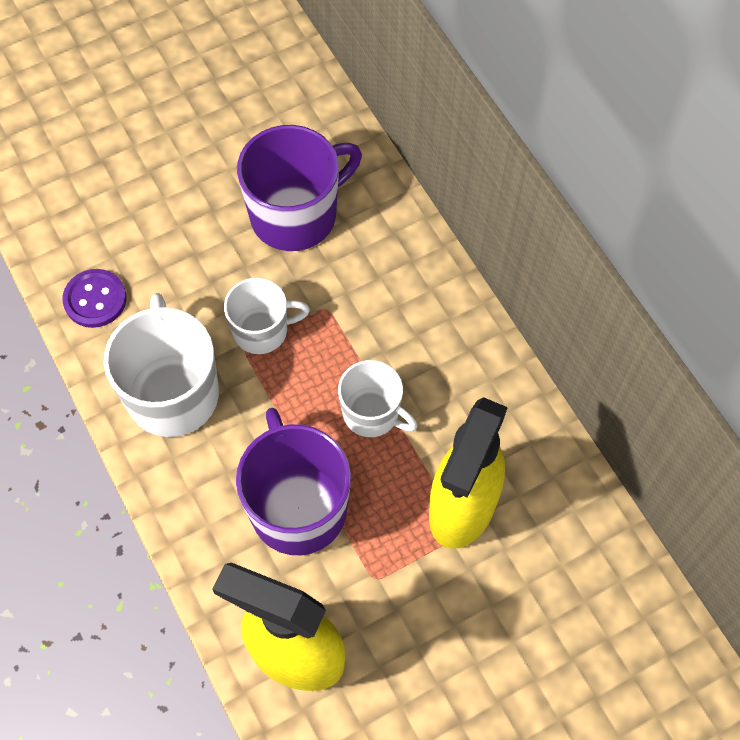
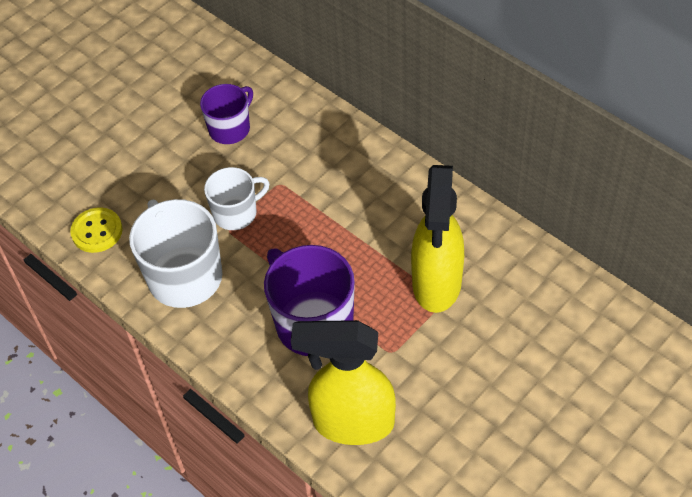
camera: 15 degrees left, 10 degrees down
purple button [63,269,127,328] -> yellow button [70,208,123,253]
purple mug [237,125,362,251] -> purple mug [200,84,253,144], size x0.61
white mug [338,360,418,437] -> none

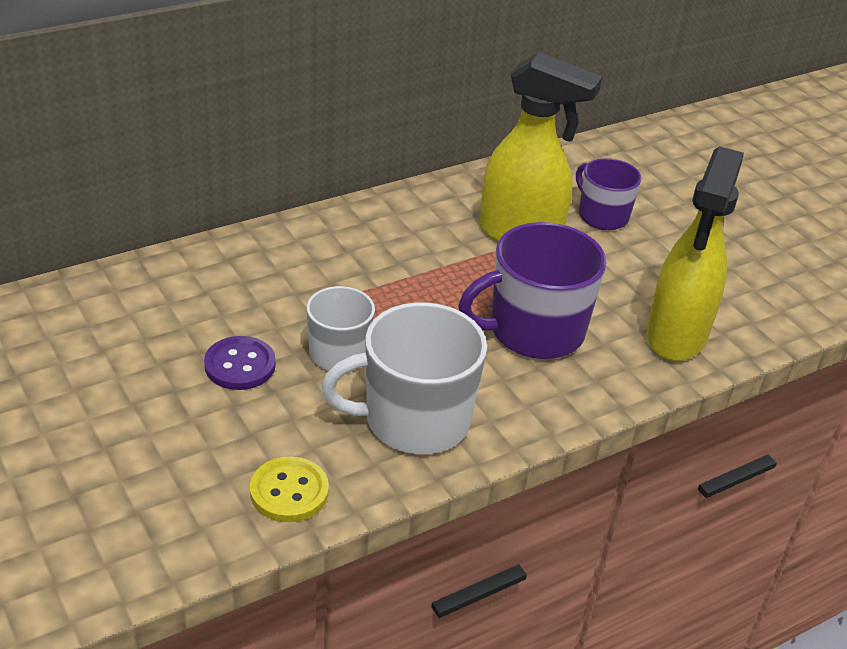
camera: 80 degrees left, 15 degrees down
purple mug [200,84,253,144] -> purple mug moved to [576,158,641,230]
none -> purple button [204,336,276,390]

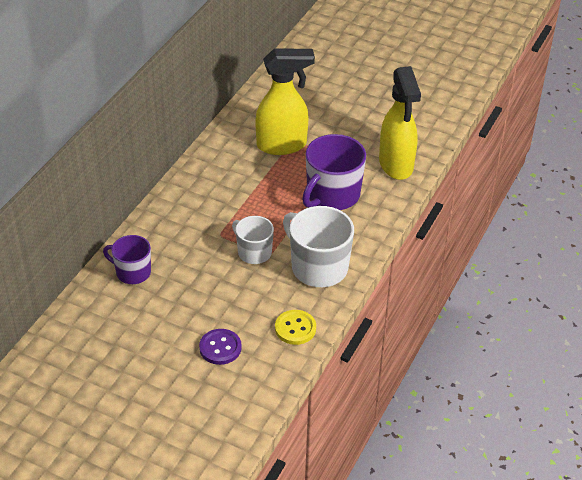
camera: 30 degrees left, 5 degrees up
purple button [204,336,276,390] -> purple button moved to [199,329,242,365]
white mug [321,302,487,454] -> white mug turned 90 degrees clockwise [283,206,354,287]
purple mug [576,158,641,230] -> purple mug moved to [103,235,151,284]

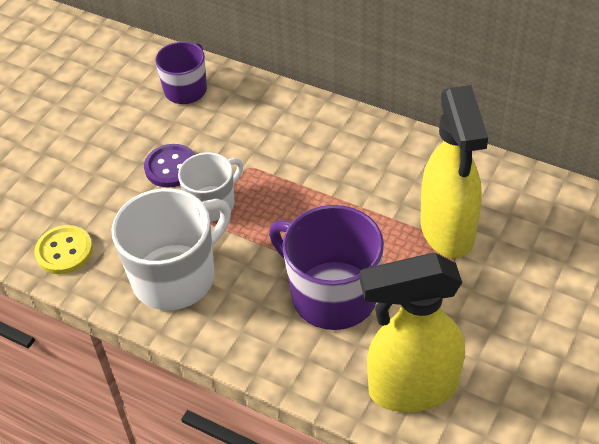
camera: 95 degrees right, 5 degrees up
purple button [199,329,242,365] -> purple button moved to [144,144,195,188]

